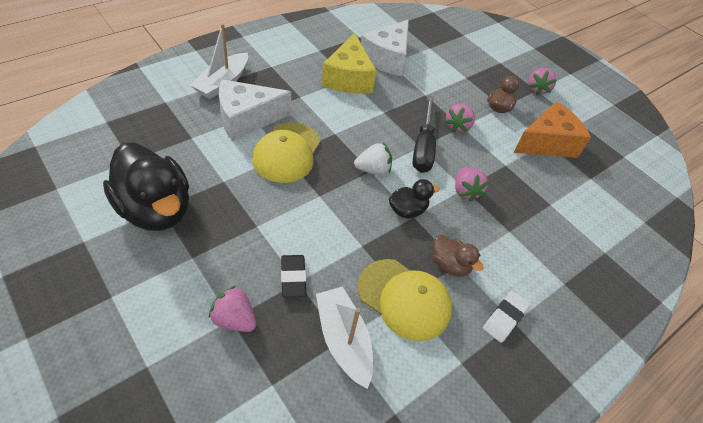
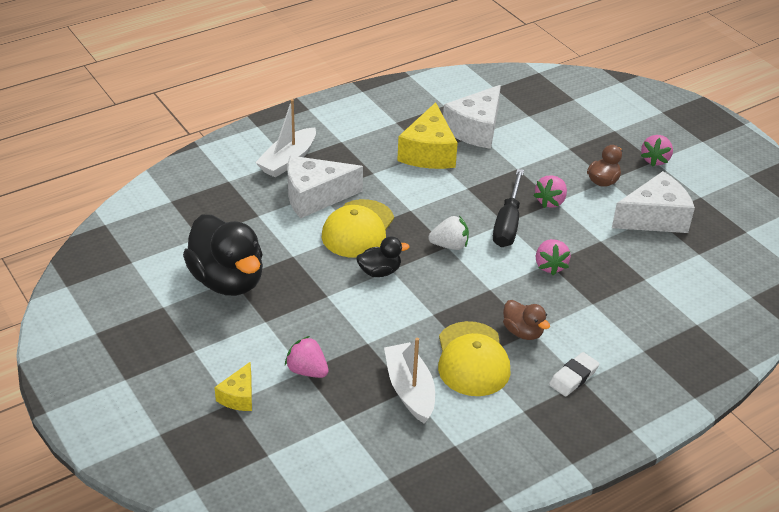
camera: 10 degrees right, 10 degrees down
black eraser [281,255,306,297] -> none
yellow cap [357,259,452,341] -> yellow cap turned 45 degrees clockwise [438,321,511,396]
black duck [389,179,440,218] -> black duck moved to [356,236,409,277]
orange cheese [513,101,591,158] -> white cheese [612,171,695,233]
none -> yellow cheese [214,362,252,411]

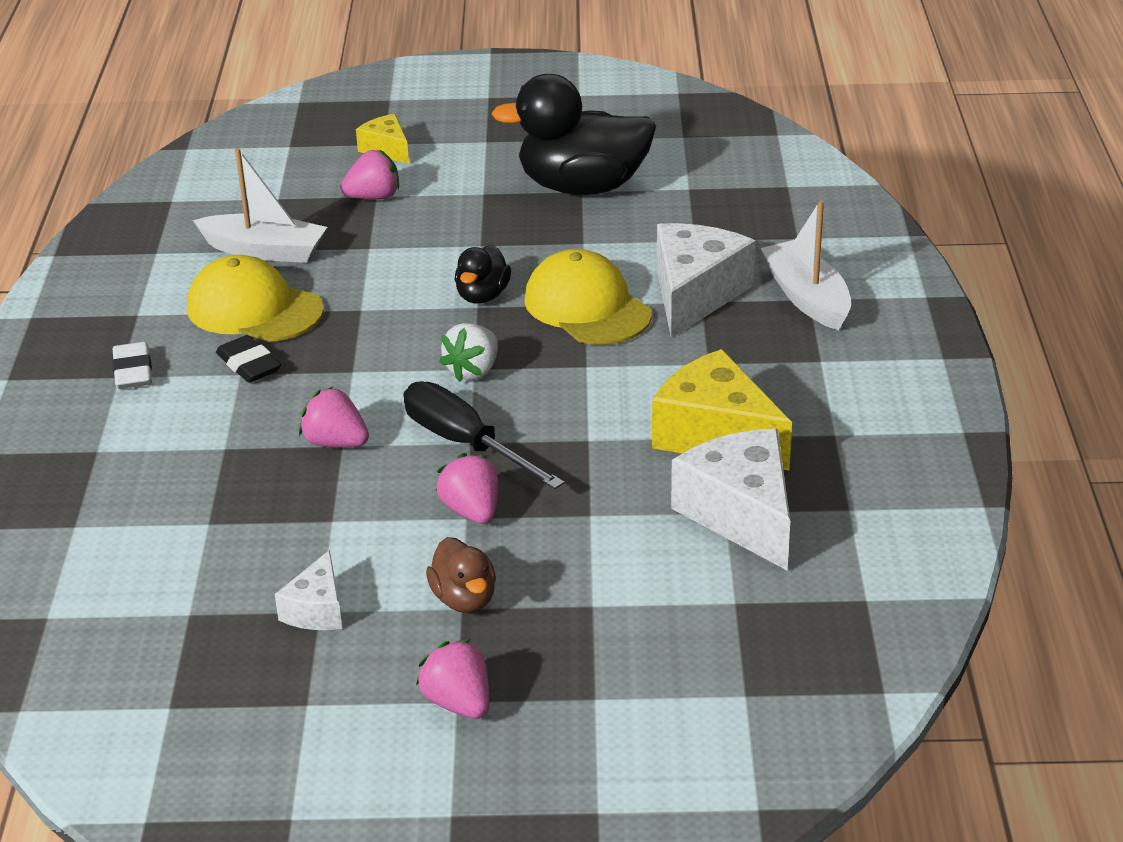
camera: 125 degrees right, 5 degrees down
brown duck [503,300,550,340] -> black eraser [216,335,281,383]
white cheese [612,171,695,233] -> white cheese [275,550,342,630], size x0.53

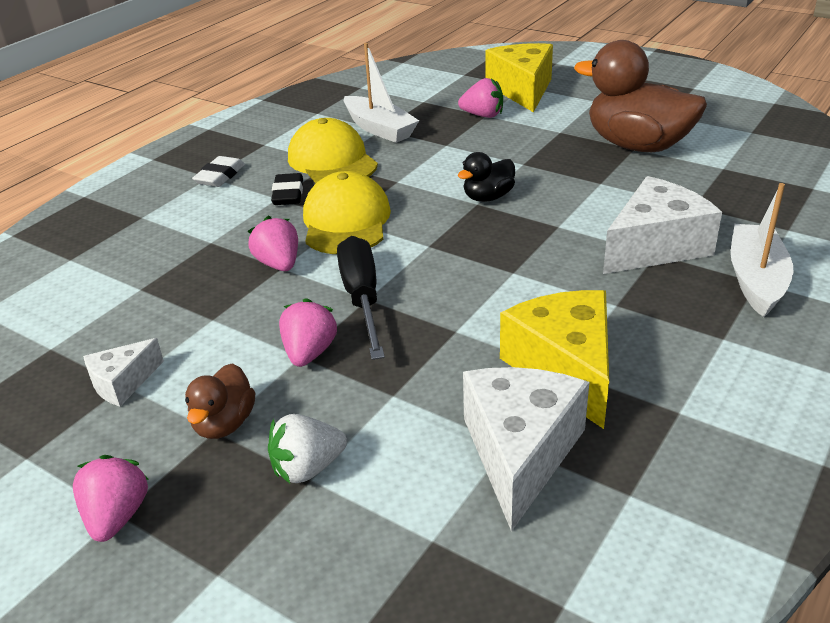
camera: 35 degrees right, 0 degrees up
yellow cheese [356,114,409,164] -> yellow cheese [485,43,553,112], size x1.88
white strawberry [439,323,498,382] -> white strawberry moved to [268,414,347,483]
black duck [491,74,656,195] -> brown duck [574,40,707,152]
yellow cap [524,249,652,345] -> yellow cap moved to [303,171,391,254]

